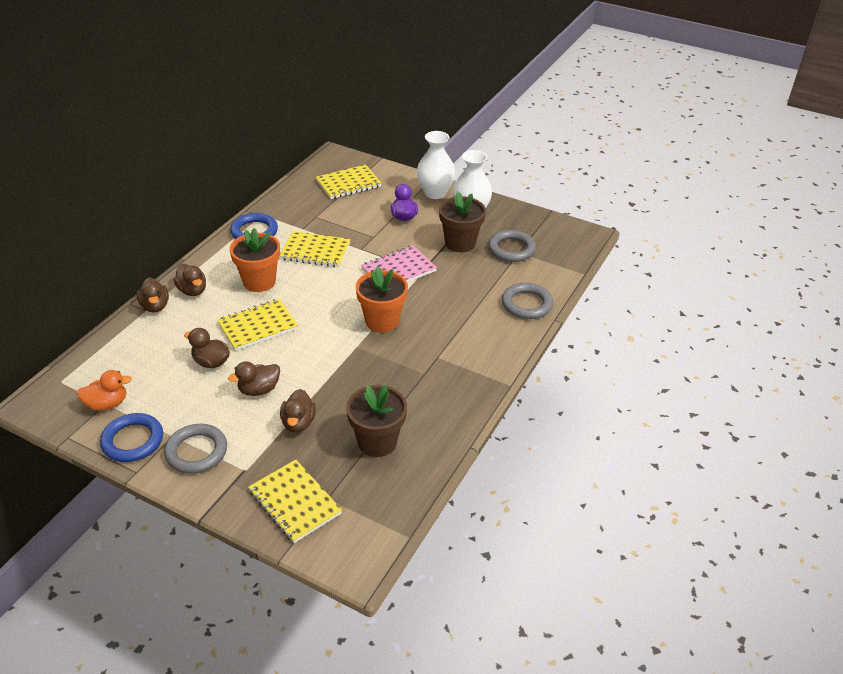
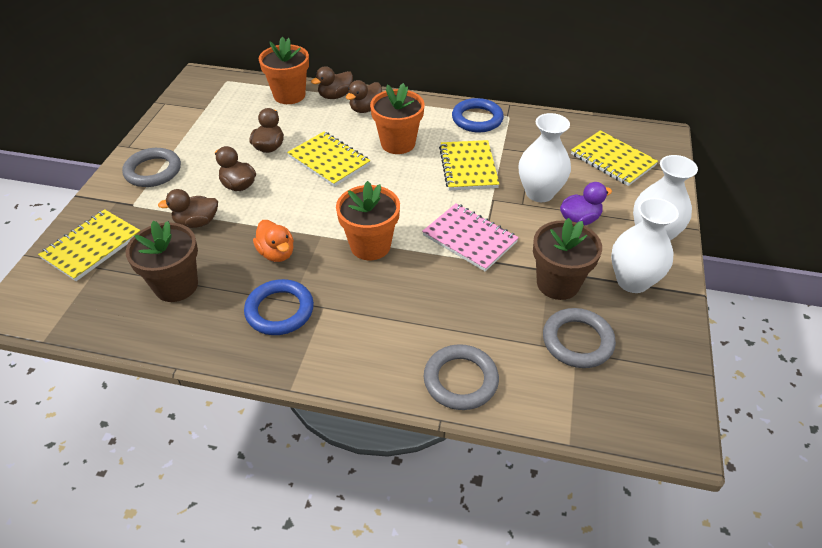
camera: 75 degrees right, 5 degrees up
orange duck [76,370,132,411] -> orange duck moved to [253,220,294,262]
blue ring [100,413,163,462] -> blue ring moved to [244,279,314,335]
none -> orange flower pot [259,37,309,104]
none -> white vase [519,113,571,202]

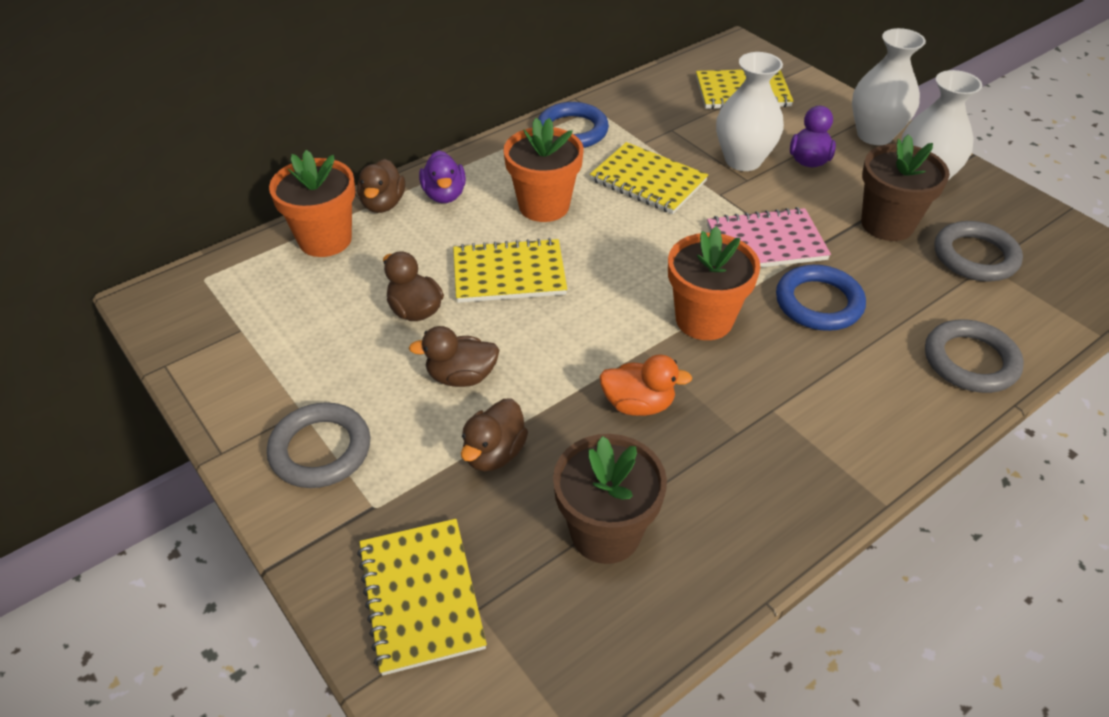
camera: 50 degrees left, 0 degrees up
blue ring [244,279,314,335] -> blue ring moved to [776,265,866,331]
brown duck [346,80,382,113] -> purple duck [419,150,466,203]

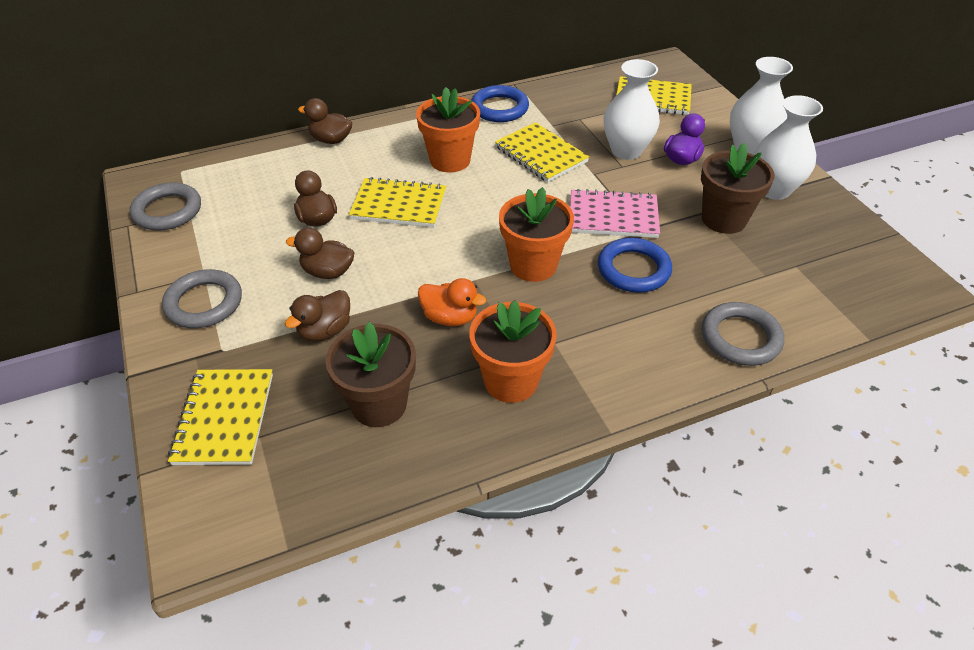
camera: 15 degrees right, 0 degrees up
orange flower pot [269,150,355,257] -> orange flower pot moved to [469,300,557,403]
brown duck [357,159,405,213] -> brown duck turned 90 degrees clockwise [298,98,352,144]
purple duck [419,150,466,203] -> none
grey ring [934,221,1023,281] -> grey ring moved to [130,182,201,231]

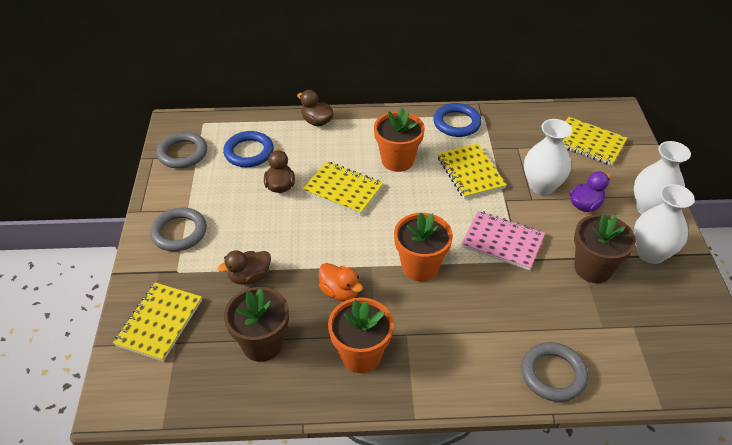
camera: 20 degrees right, 0 degrees up
brown duck [286,228,355,279] -> none
blue ring [598,238,672,293] -> blue ring moved to [223,131,274,167]

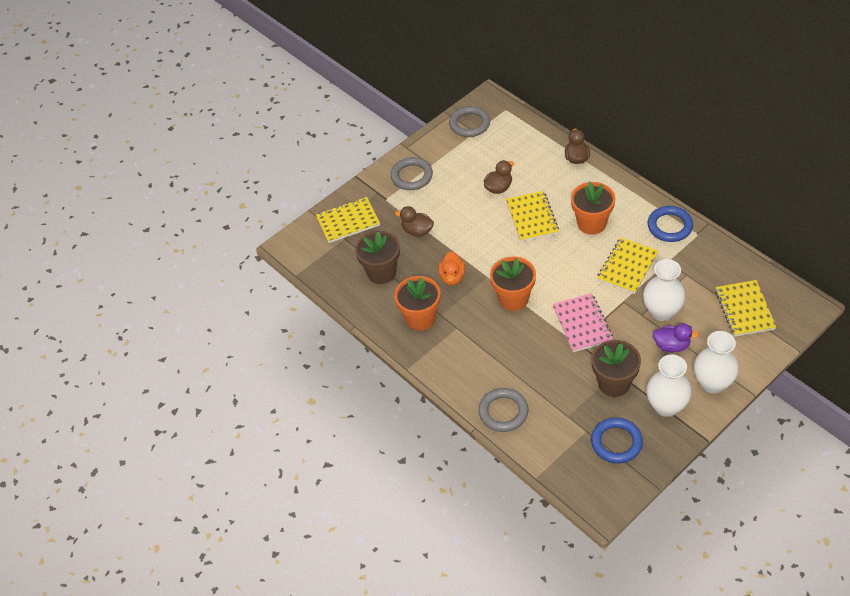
camera: 55 degrees right, 5 degrees up
blue ring [223,131,274,167] -> blue ring moved to [591,418,643,464]

